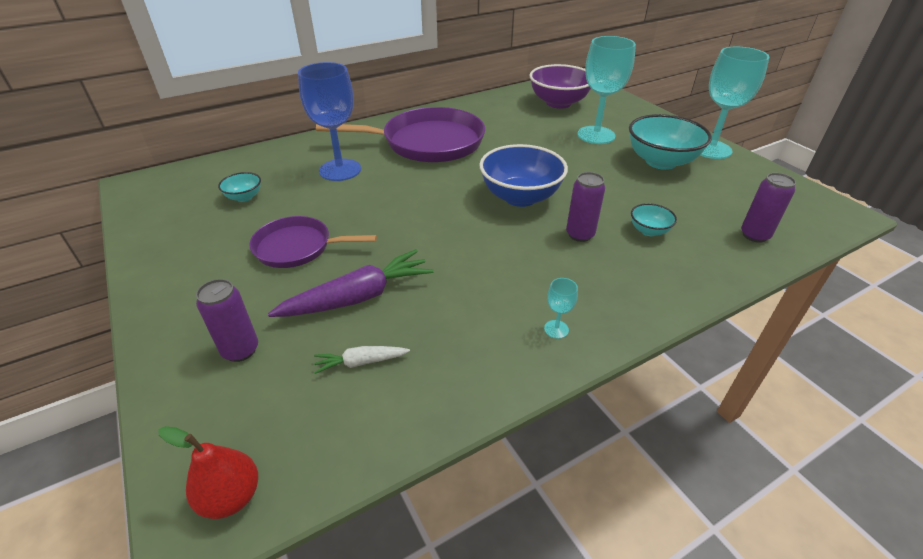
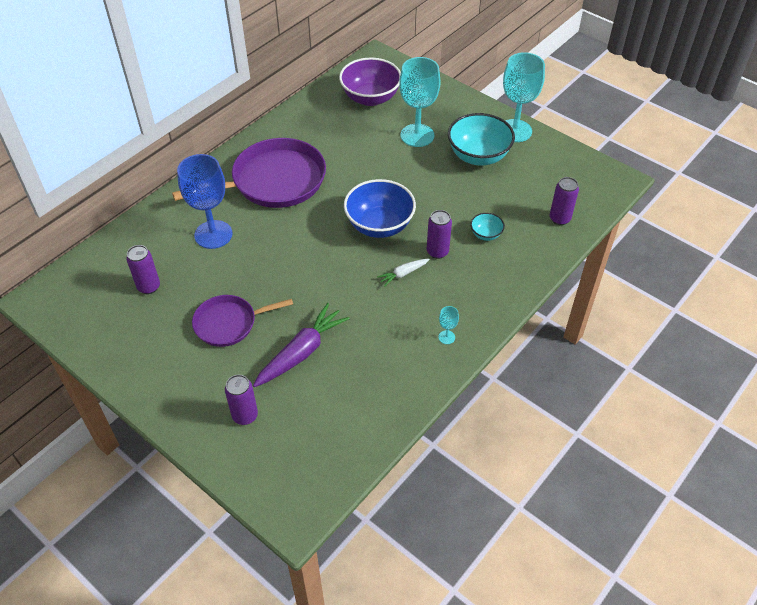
camera: 20 degrees left, 10 degrees up
red pear [158,426,258,519] -> none
turquoise bowl [218,172,261,202] -> purple can [126,245,160,294]
white carrot [314,346,410,374] -> white carrot moved to [377,259,430,287]

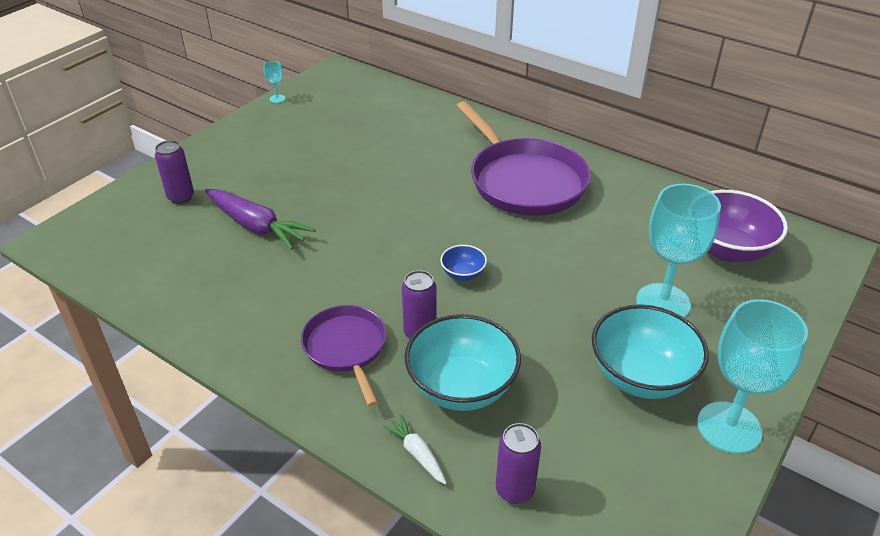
camera: 85 degrees right, 10 degrees down
purple can [126,245,160,294] -> none
blue goblet [177,154,232,249] -> none
purple pan [192,295,293,347] -> purple pan moved to [301,305,387,407]
blue bowl [344,179,416,238] -> blue bowl [440,245,487,281], size x0.47
white carrot [377,259,430,287] -> white carrot moved to [382,414,447,485]
turquoise goblet [438,306,459,344] -> turquoise goblet moved to [264,61,285,103]
turquoise bowl [470,213,505,241] -> turquoise bowl [405,314,521,411], size x2.11

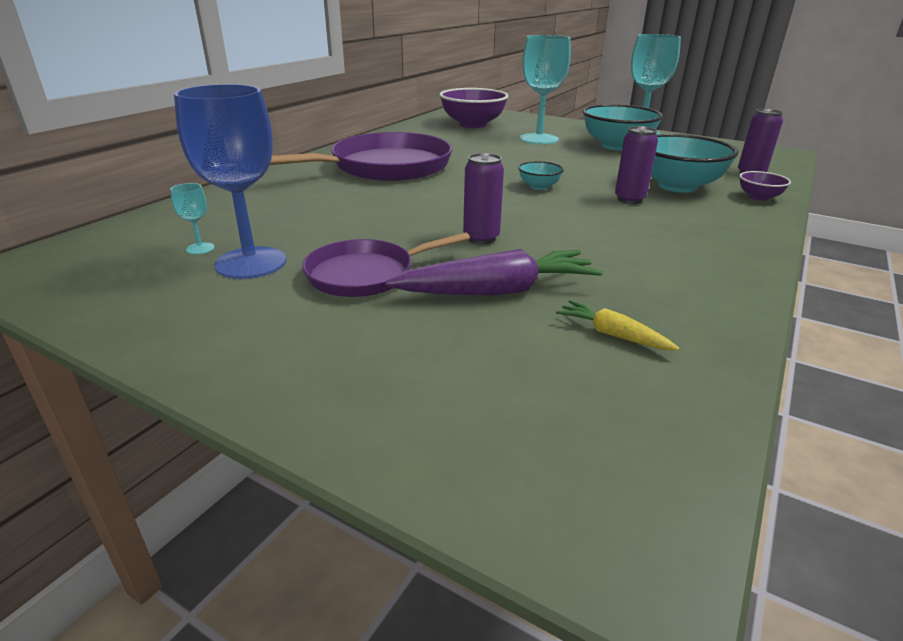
camera: 95 degrees left, 10 degrees down
purple can [155,140,194,204] -> purple can moved to [463,153,504,244]
purple carrot [205,189,316,250] -> purple carrot turned 45 degrees clockwise [385,249,603,296]
turquoise goblet [264,61,285,103] -> turquoise goblet moved to [170,183,215,254]
purple pan [301,305,387,407] -> purple pan moved to [302,232,470,297]
white carrot [382,414,447,485] -> purple bowl [739,171,791,201]
blue bowl [440,245,487,281] -> turquoise bowl [518,161,564,190]
none -> blue goblet [174,84,286,279]
none -> yellow carrot [556,300,679,350]

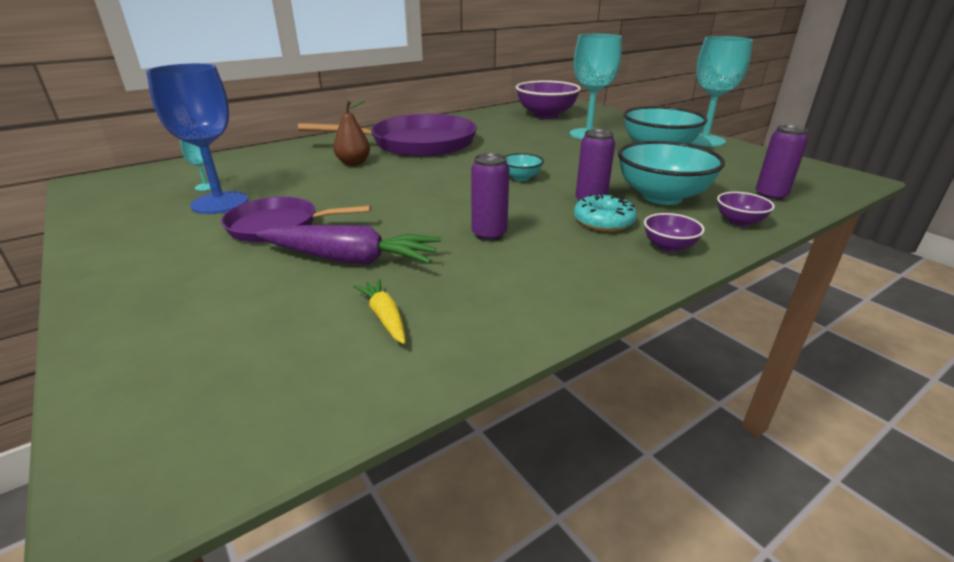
camera: 25 degrees right, 0 degrees up
purple can [463,153,504,244] -> purple can moved to [471,153,509,241]
none -> brown pear [333,100,370,166]
none -> turquoise donut [574,194,637,232]
none -> purple bowl [644,213,705,252]

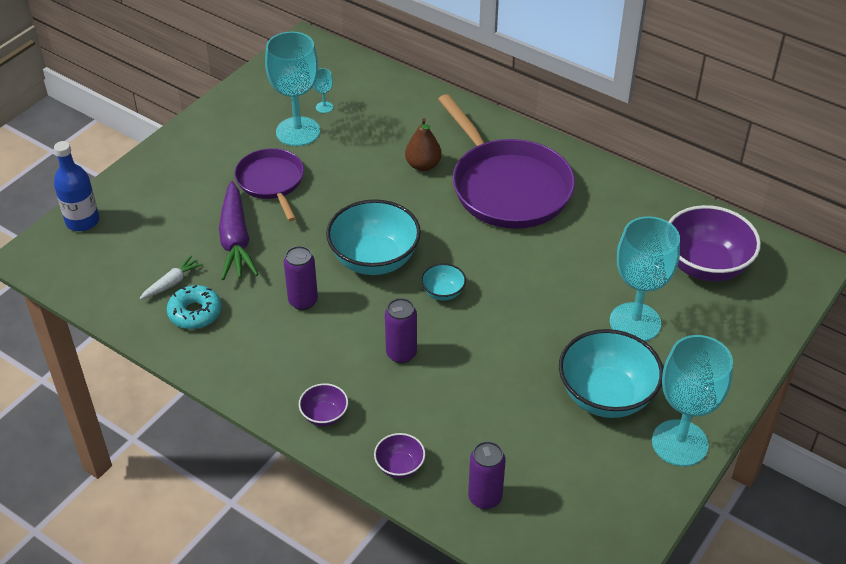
camera: 70 degrees right, 15 degrees up
blue goblet [146,63,248,214] -> turquoise goblet [265,32,320,146]
yellow carrot [353,279,405,344] -> white carrot [139,255,203,300]
turquoise donut [574,194,637,232] -> turquoise donut moved to [167,285,222,329]
turquoise bowl [618,141,725,205] -> turquoise bowl moved to [326,199,421,275]
none -> blue bottle [54,141,99,231]

